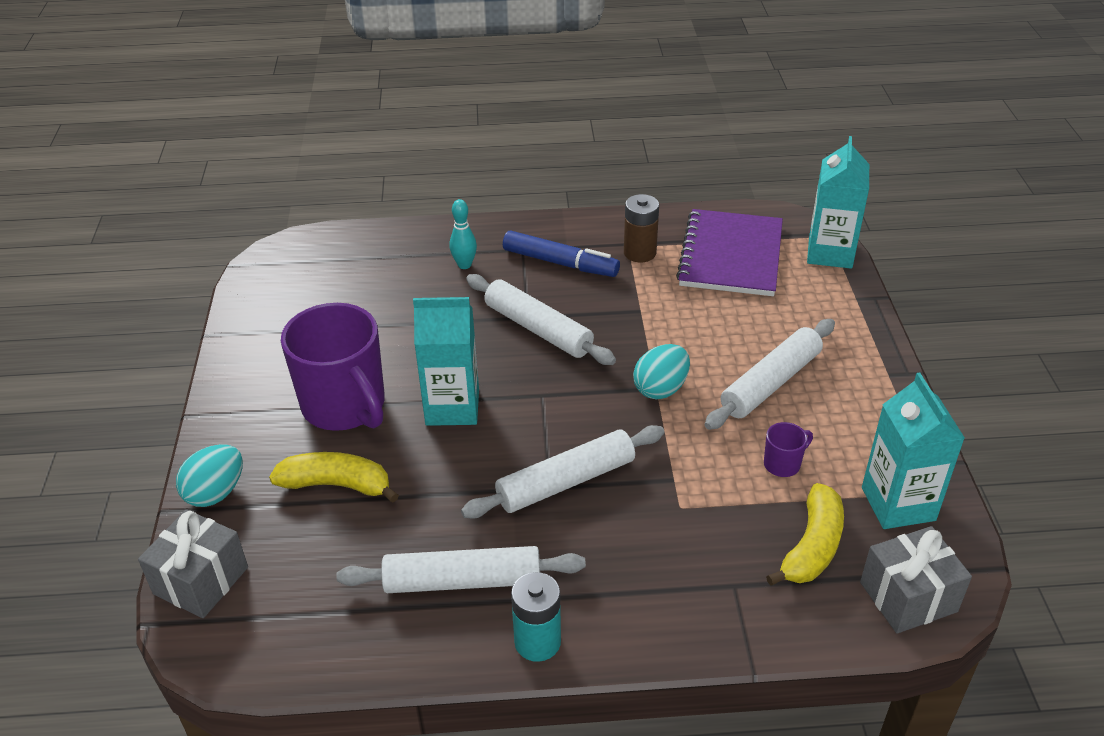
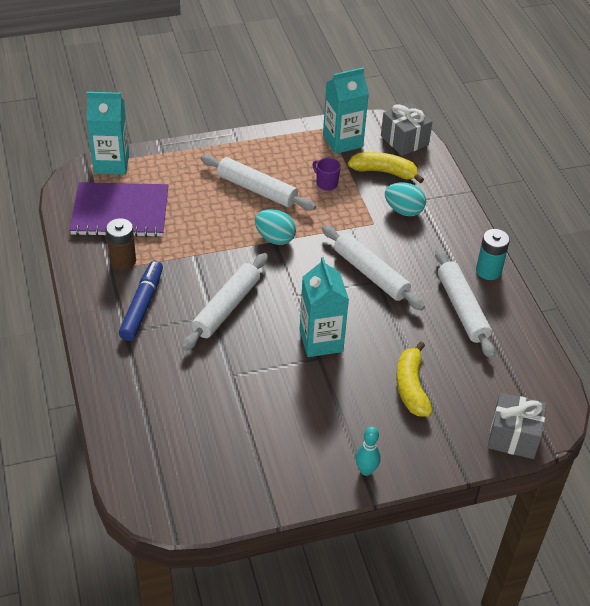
camera: 105 degrees left, 5 degrees up
turquoise egg [176,444,243,507] -> turquoise egg moved to [385,182,426,216]
purple mug [281,303,385,431] -> none
turquoise bowling pin [450,199,477,269] -> turquoise bowling pin moved to [356,426,381,476]

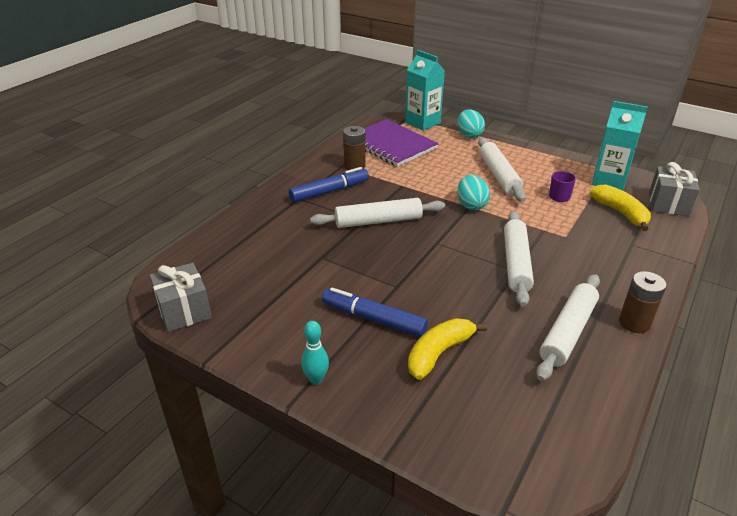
camera: 50 degrees right, 10 degrees down
turquoise carton [300,257,349,357] -> none
turquoise egg [385,182,426,216] -> turquoise egg moved to [457,109,485,138]
turquoise battery [476,229,510,280] -> brown battery [619,271,666,333]
grey gift [488,392,547,459] -> grey gift moved to [150,263,212,332]
none -> blue marker [322,287,428,337]

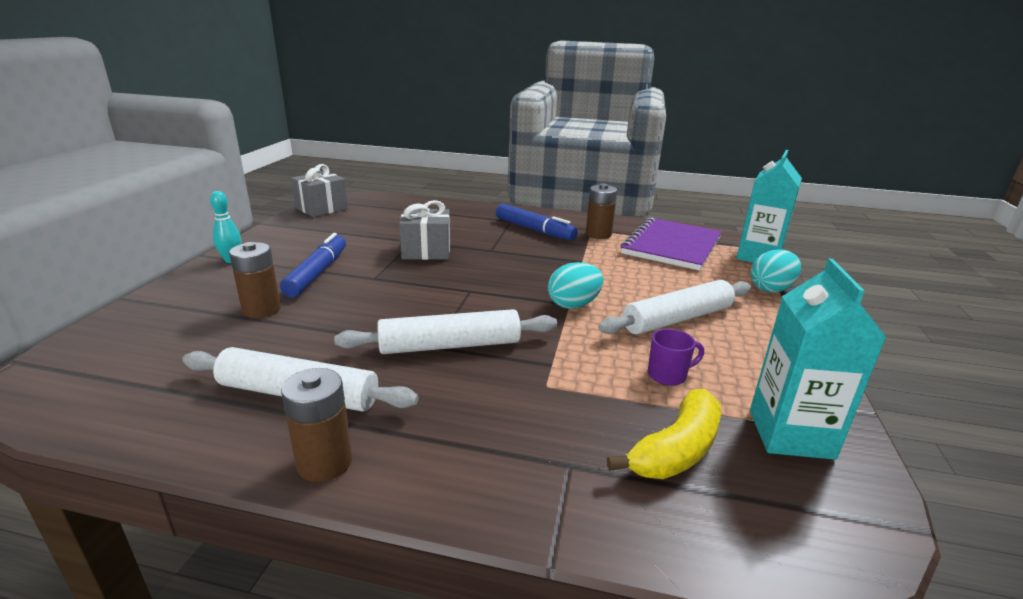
camera: 70 degrees right, 10 degrees down
white rolling pin [310,198,445,228] -> none
yellow banana [408,318,487,380] -> brown battery [229,242,281,318]
grey gift [649,162,700,216] -> grey gift moved to [399,200,450,260]

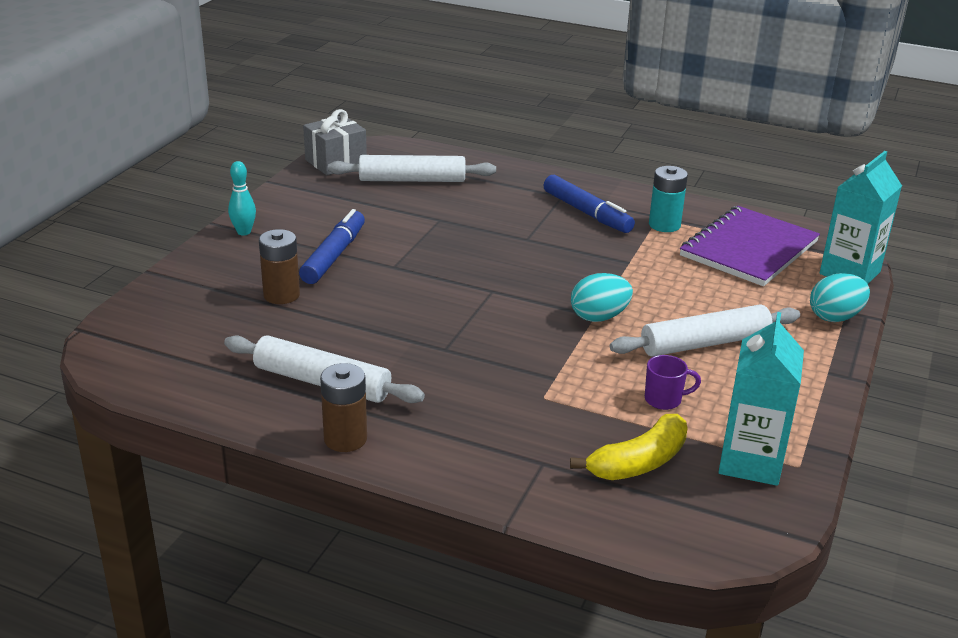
camera: 10 degrees right, 5 degrees up
white rolling pin [334,309,557,354] -> white rolling pin moved to [328,155,496,182]
grey gift [399,200,450,260] -> none
brown battery [586,184,617,239] -> turquoise battery [649,166,688,232]

